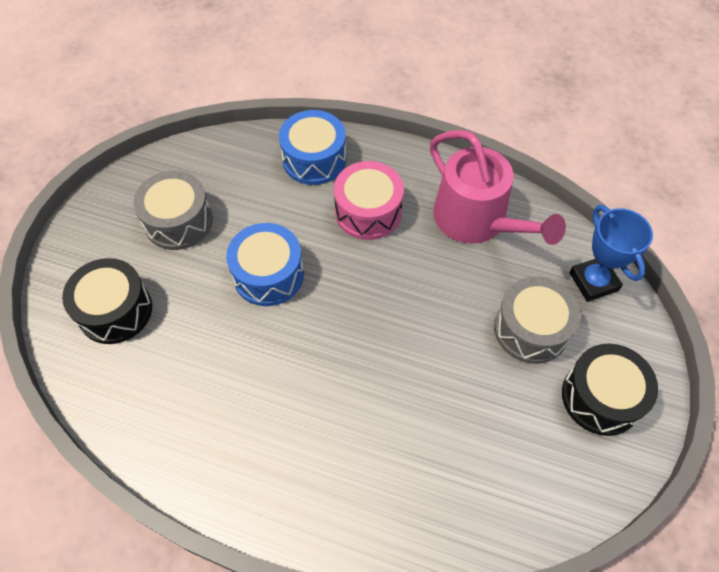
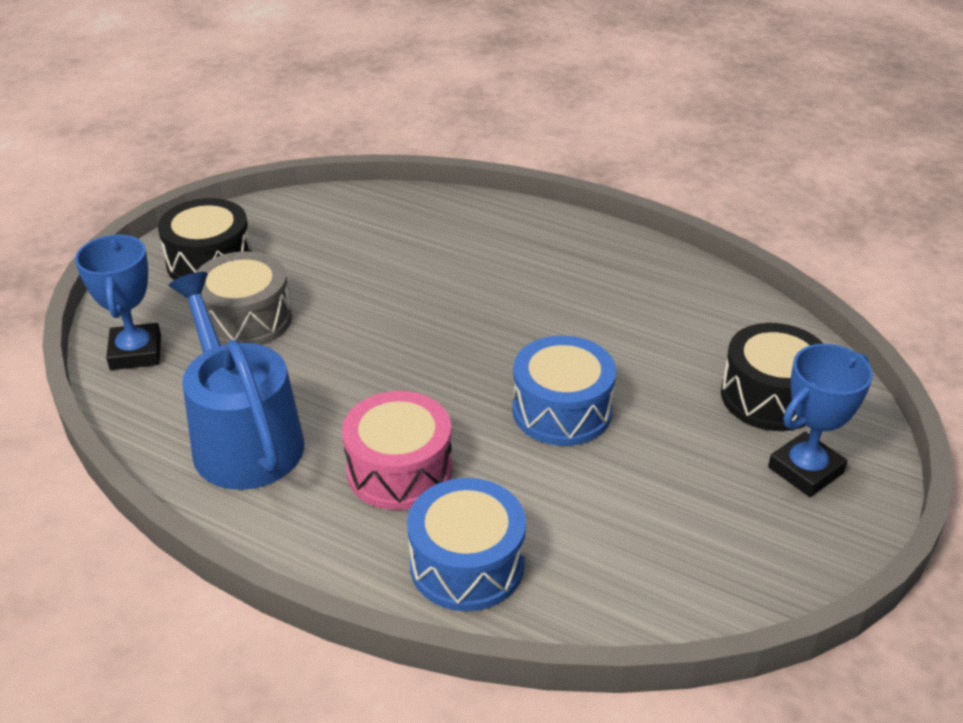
camera: 170 degrees left, 20 degrees down
grey drum [133,171,213,250] -> none
pink watering can [430,130,566,245] -> blue watering can [169,272,304,490]
none -> blue trophy [768,344,873,497]

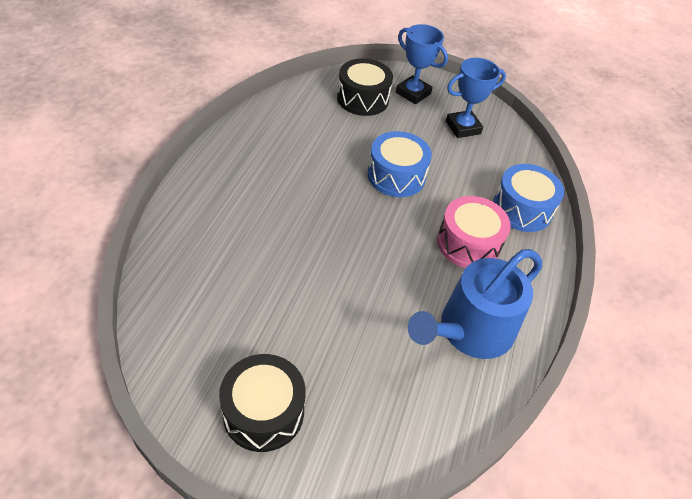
camera: 105 degrees left, 10 degrees up
blue trophy [75,235,161,370] -> blue trophy moved to [446,58,506,138]
grey drum [196,251,292,346] -> none

